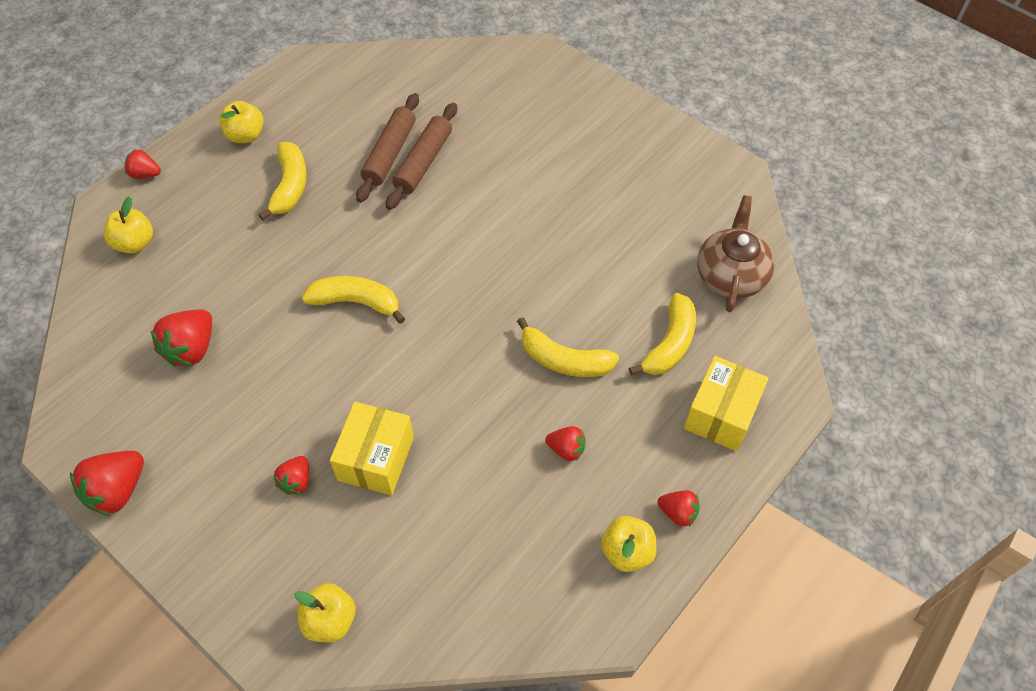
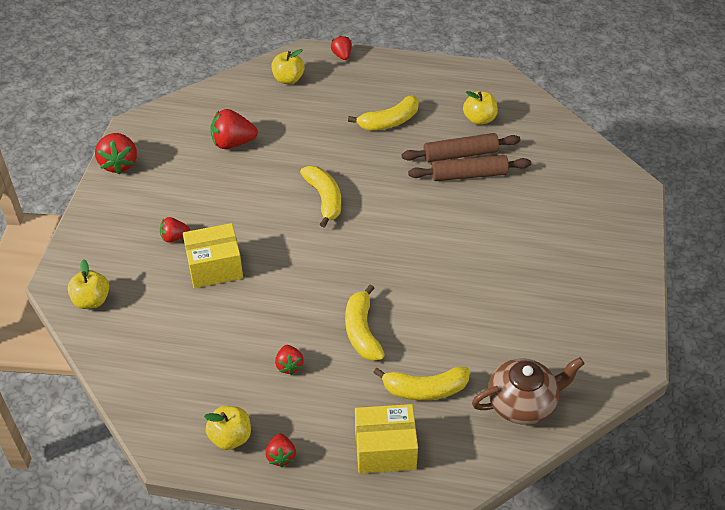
camera: 60 degrees right, 10 degrees down
red strawberry [70,451,144,516] -> red strawberry turned 105 degrees counterclockwise [95,133,137,174]
yellow apple [219,101,264,143] -> yellow apple moved to [463,91,498,125]

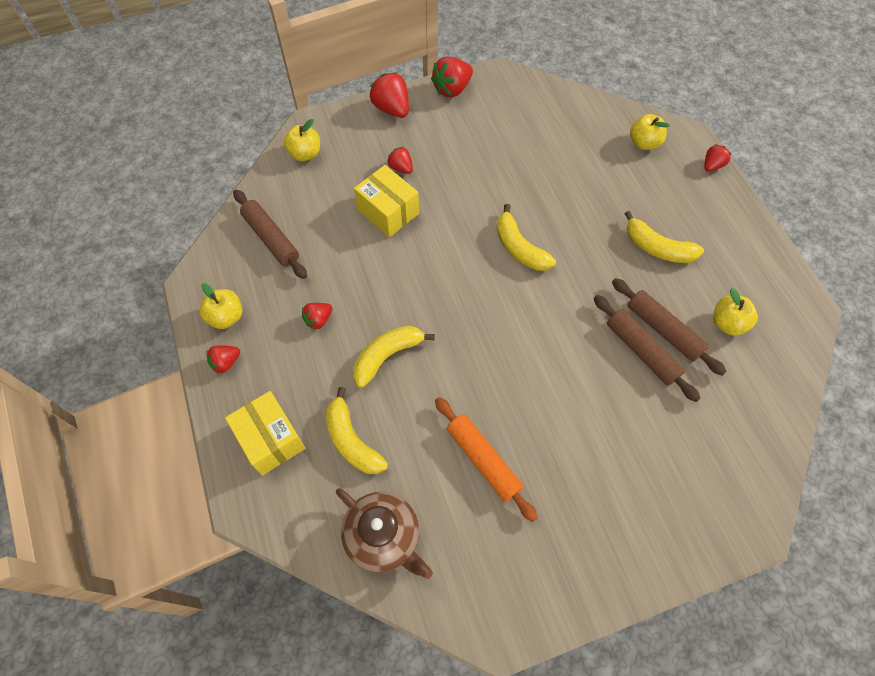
camera: 60 degrees right, 15 degrees up
red strawberry [210,109,258,149] -> red strawberry moved to [370,72,409,118]
yellow banana [300,166,341,227] -> yellow banana turned 105 degrees clockwise [497,204,556,271]
none -> brown rolling pin [233,190,307,279]
none -> orange rolling pin [435,397,538,522]

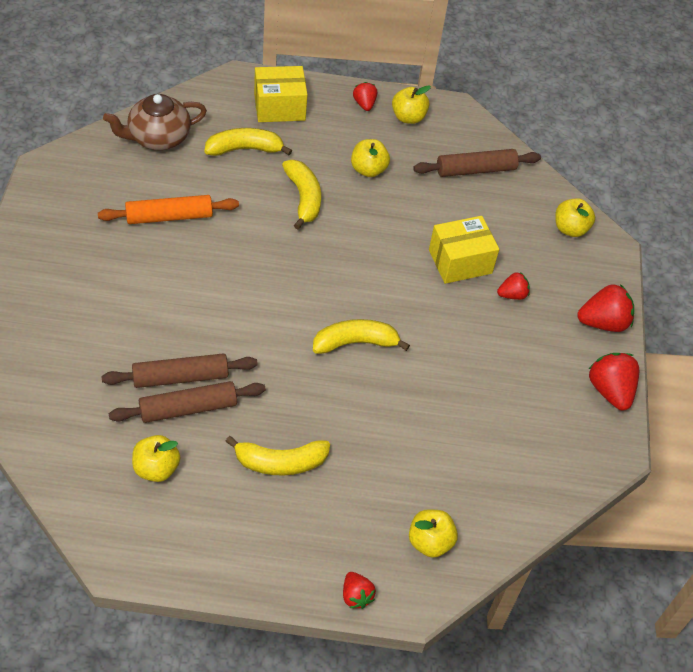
camera: 110 degrees right, 10 degrees down
red strawberry [302,303,333,330] -> yellow apple [351,139,390,177]
yellow banana [624,211,704,263] -> yellow banana turned 150 degrees counterclockwise [225,436,330,475]

